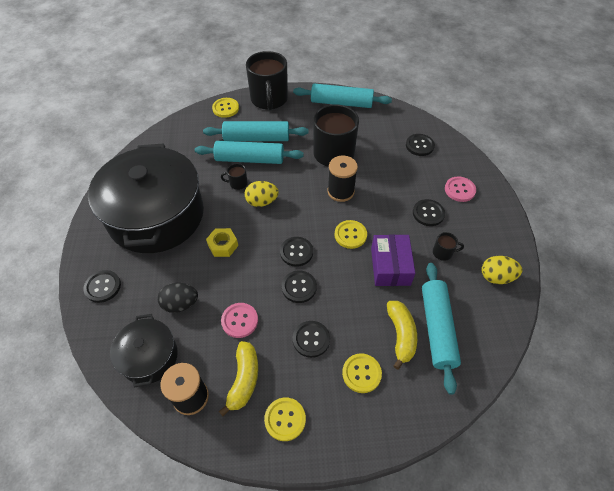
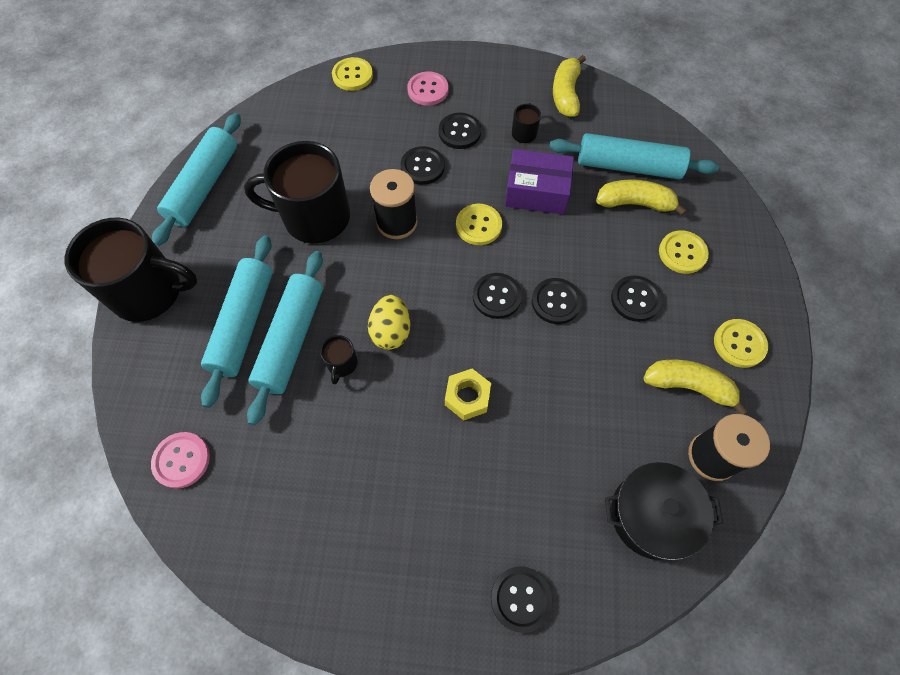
camera: 80 degrees left, 10 degrees up
black pot [88,143,204,253] -> none
black egg [157,283,198,313] -> none
yellow button [212,98,239,118] -> yellow button moved to [332,57,373,91]
pink button [221,303,258,338] -> pink button moved to [151,432,210,489]
black button [406,134,435,156] -> black button moved to [401,146,445,185]
yellow egg [482,256,522,284] -> yellow banana [553,55,586,117]

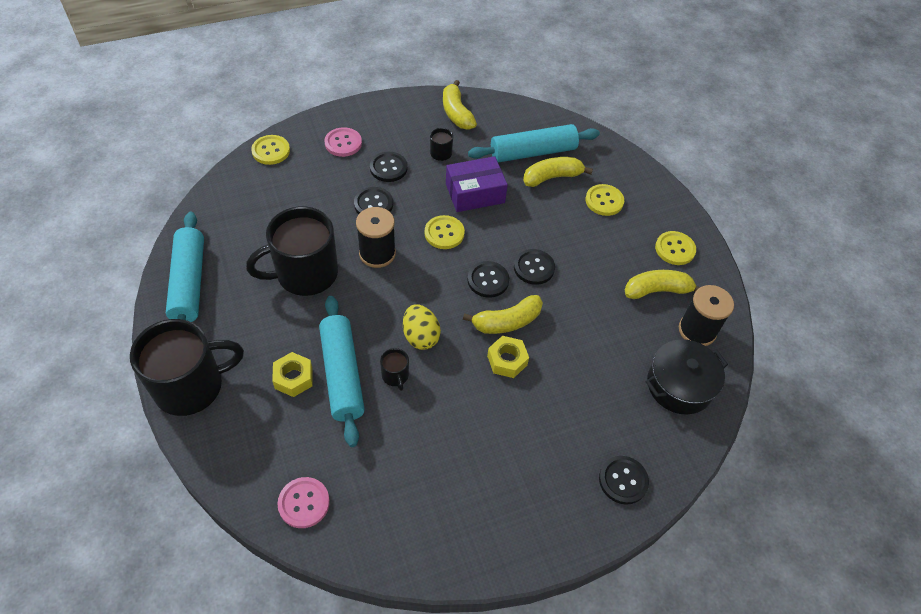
camera: 30 degrees left, 10 degrees down
turquoise rolling pin [201,236,273,408] -> yellow nut [272,352,312,397]
black button [611,275,662,322] -> none
none -> yellow banana [463,295,543,334]

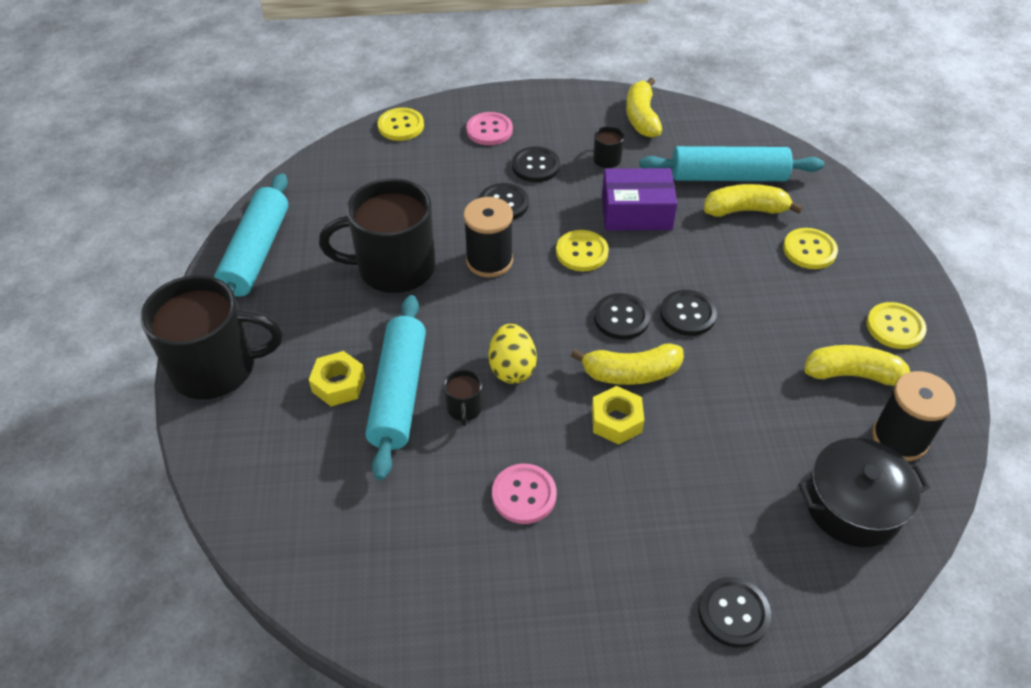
camera: 20 degrees right, 5 degrees down
pink button [277,477,330,528] -> pink button moved to [492,464,557,524]

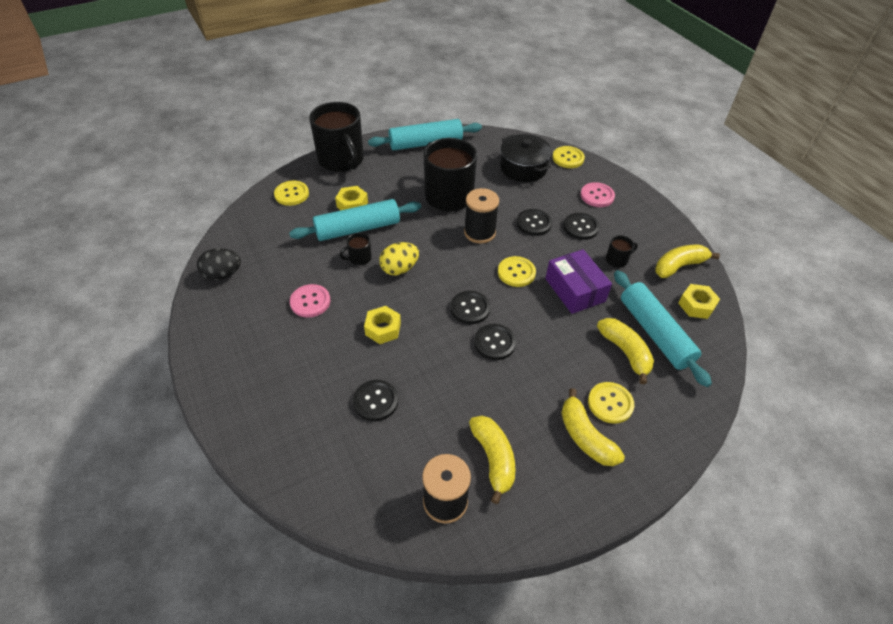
camera: 65 degrees right, 0 degrees up
yellow banana [571,343,684,385] -> yellow banana moved to [561,388,625,466]
black button [698,577,771,648] -> black button moved to [353,380,398,421]
black pot [799,438,930,547] -> black pot moved to [500,134,552,182]
yellow button [866,302,926,349] -> yellow button moved to [274,181,309,206]
none -> black egg [197,248,241,281]
none -> yellow nut [678,284,720,319]

